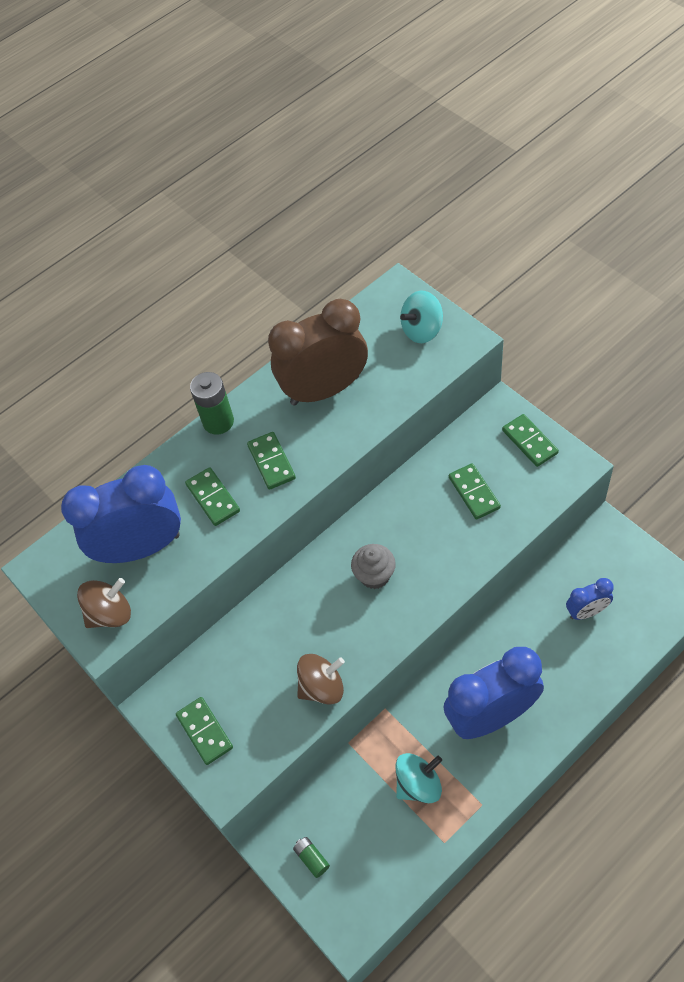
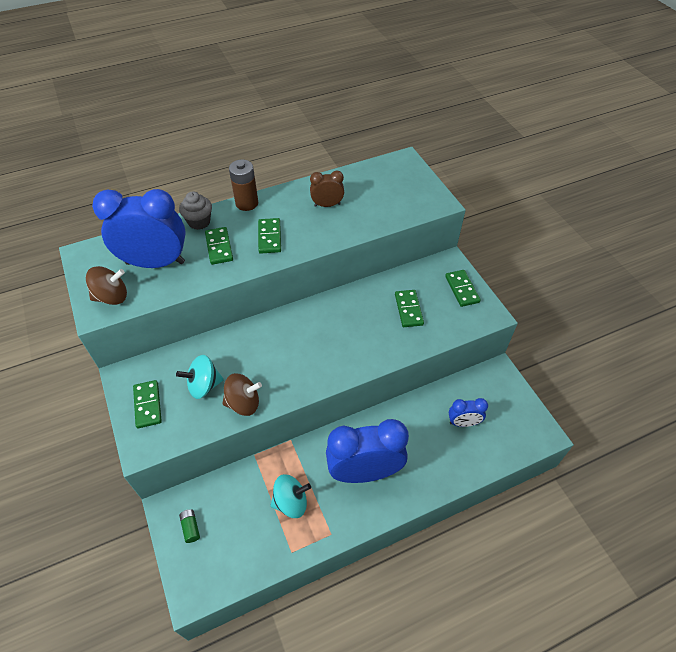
camera: 10 degrees right, 5 degrees down
green battery [190,372,234,435] -> brown battery [229,159,258,211]
brown clock [268,299,368,405] -> brown clock [310,171,344,207], size x0.49
grey cupcake [351,544,396,589] -> grey cupcake moved to [179,191,212,230]
turquoise spinning top [400,291,443,343] -> turquoise spinning top moved to [176,355,224,399]

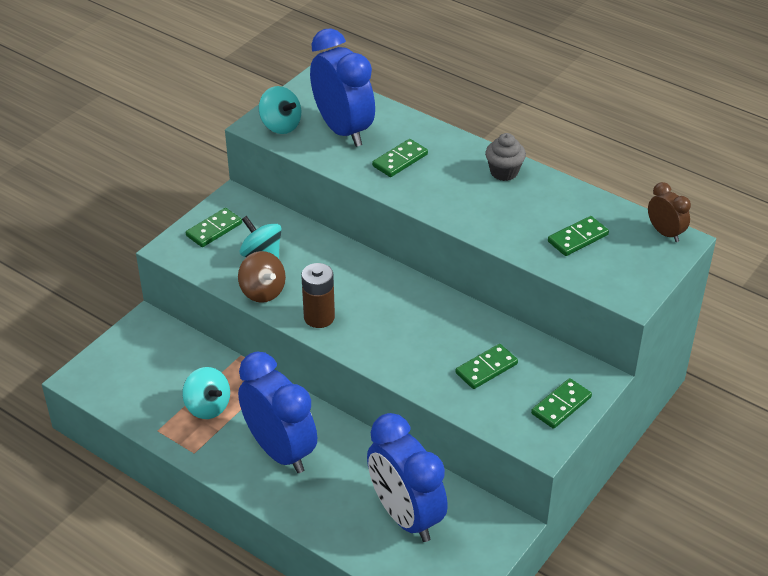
camera: 60 degrees right, 10 degrees down
brown spinning top [86,266,127,305] -> turquoise spinning top [259,86,301,134]
grey cupcake [179,191,212,230] -> grey cupcake moved to [485,133,526,181]
green battery [179,509,200,543] -> none
brown battery [229,159,258,211] -> brown battery moved to [301,263,335,328]
green domino [258,218,281,254] -> green domino moved to [548,216,609,256]
brown clock [310,171,344,207] -> brown clock moved to [648,182,691,242]
blue clock [449,398,488,427] -> blue clock [367,413,448,542], size x2.04

